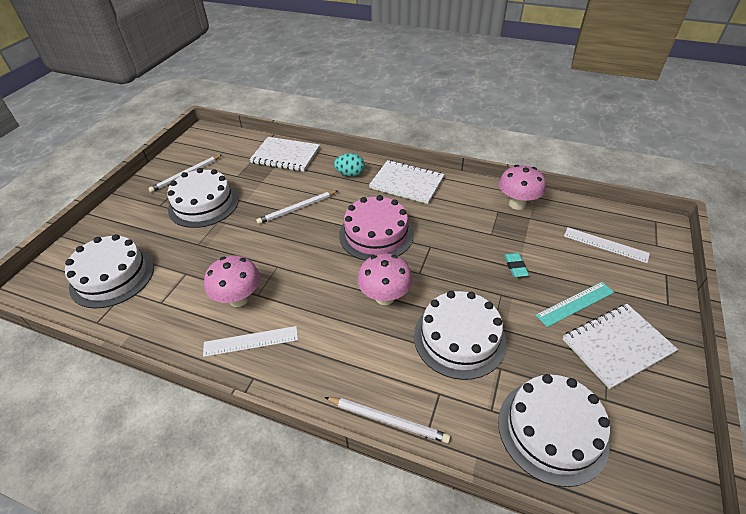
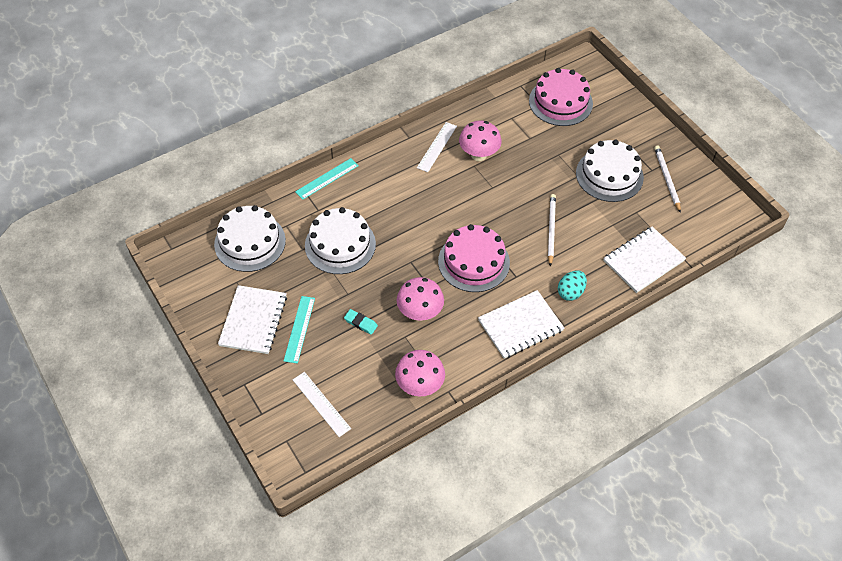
camera: 125 degrees right, 10 degrees up
white cake [65,234,154,309] -> pink cake [529,68,593,126]
white pencil [325,397,450,443] -> turquoise ruler [295,158,359,200]
pink mushroom [357,253,413,305] -> pink mushroom moved to [397,277,444,321]
white ruler [564,227,650,263] -> white ruler turned 75 degrees clockwise [293,372,351,437]

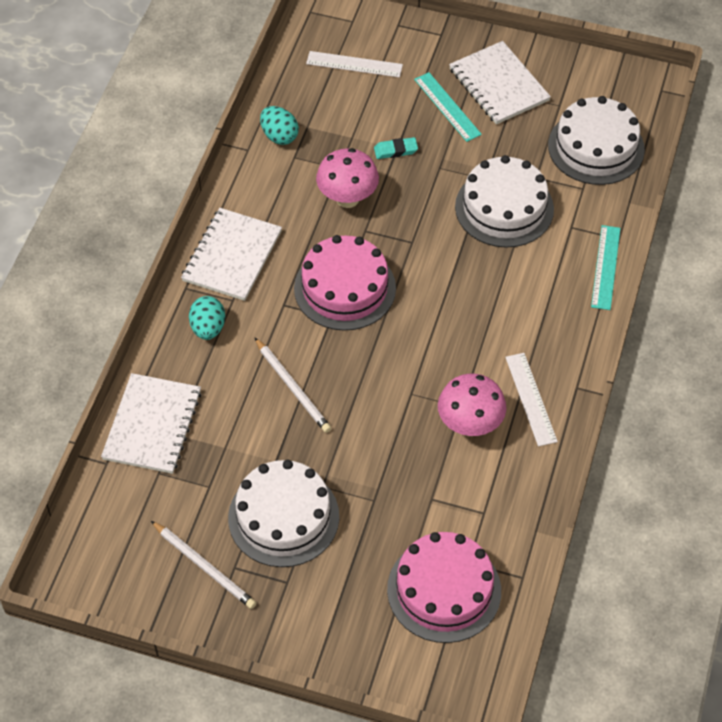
camera: 140 degrees right, 0 degrees up
pink mushroom [395,350,445,396] -> turquoise egg [260,106,299,145]

